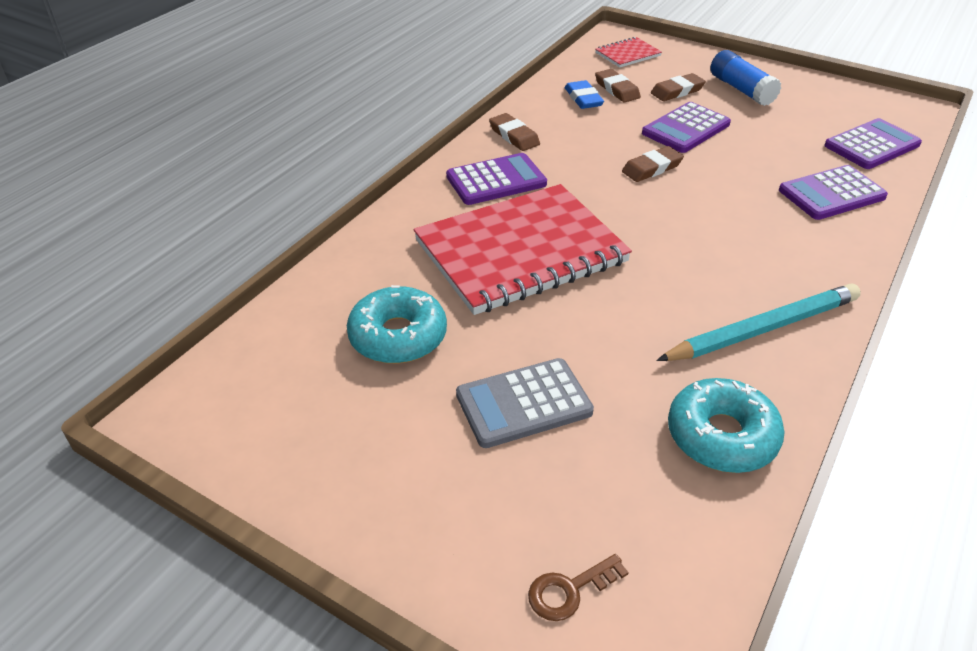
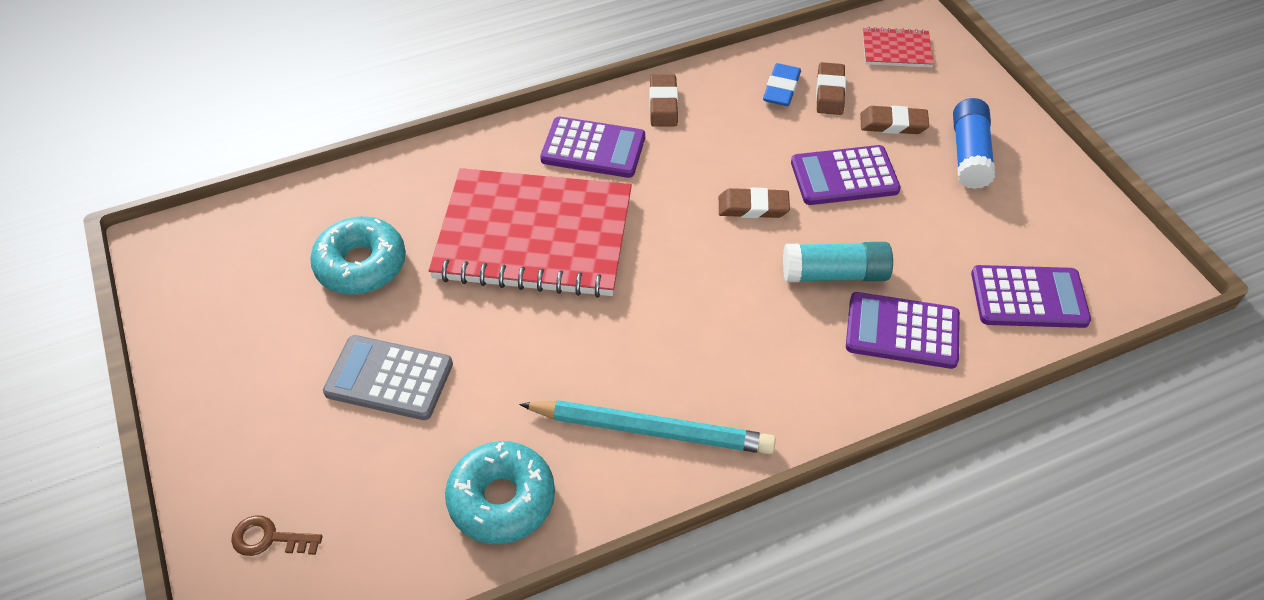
camera: 35 degrees right, 10 degrees up
none -> turquoise glue stick [783,242,893,282]

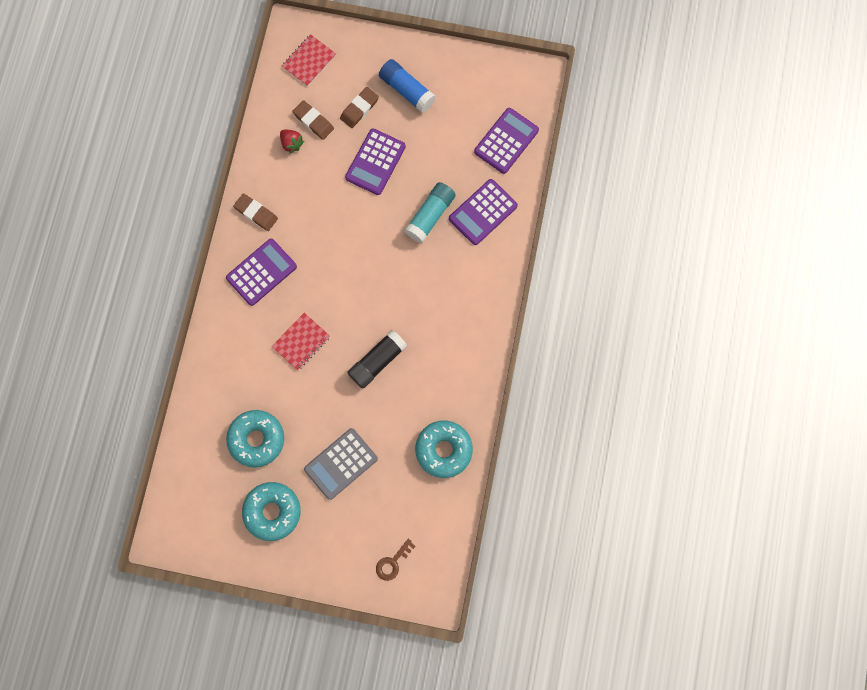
camera: 55 degrees left, 25 degrees up
red notebook [429,168,632,298] -> red notebook [271,313,330,371], size x0.43
turquoise pencil [519,400,776,454] -> none
brown eraser [719,187,790,218] -> none
blue eraser [763,63,801,106] -> red strawberry [280,130,304,154]
none -> turquoise donut [242,482,301,541]
none -> black glue stick [347,330,407,388]

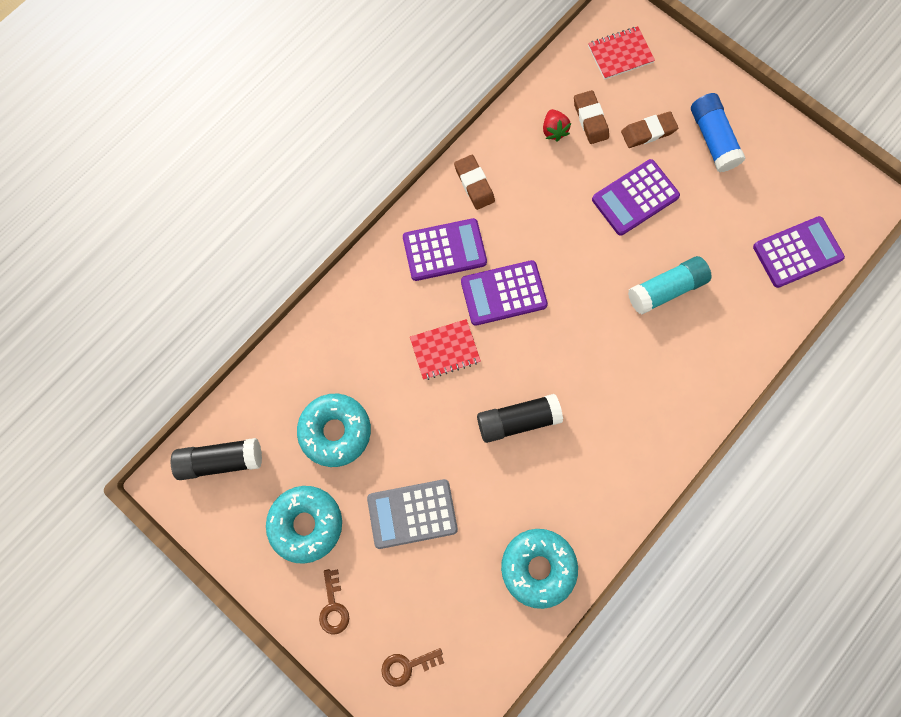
camera: 30 degrees right, 0 degrees up
purple calculator [449,179,518,245] -> purple calculator moved to [461,260,548,326]
none -> black glue stick [171,438,262,480]
none -> brown key [319,569,349,634]

